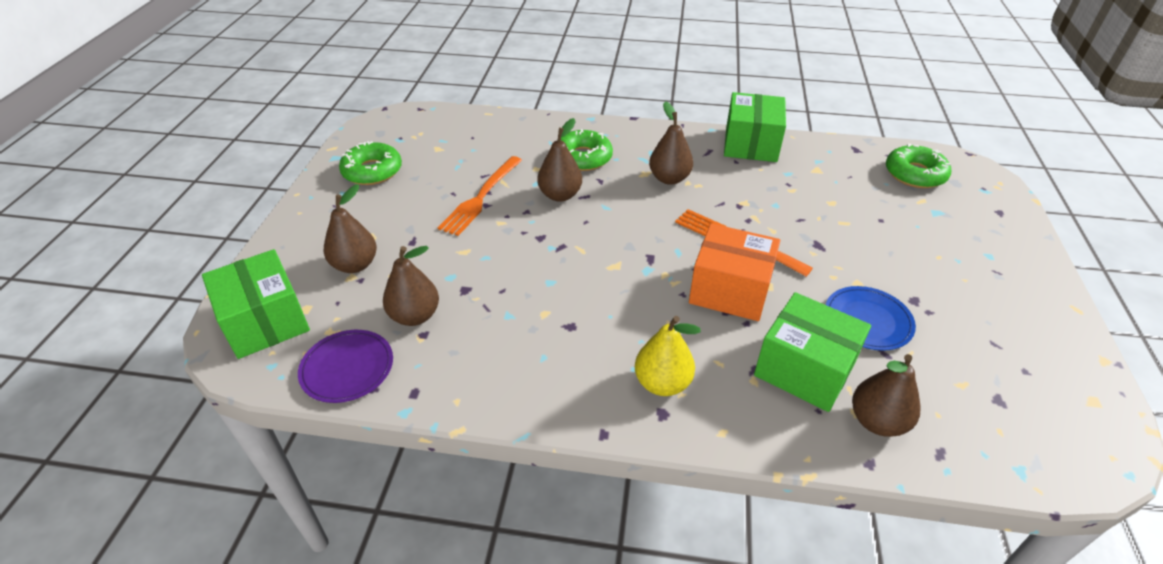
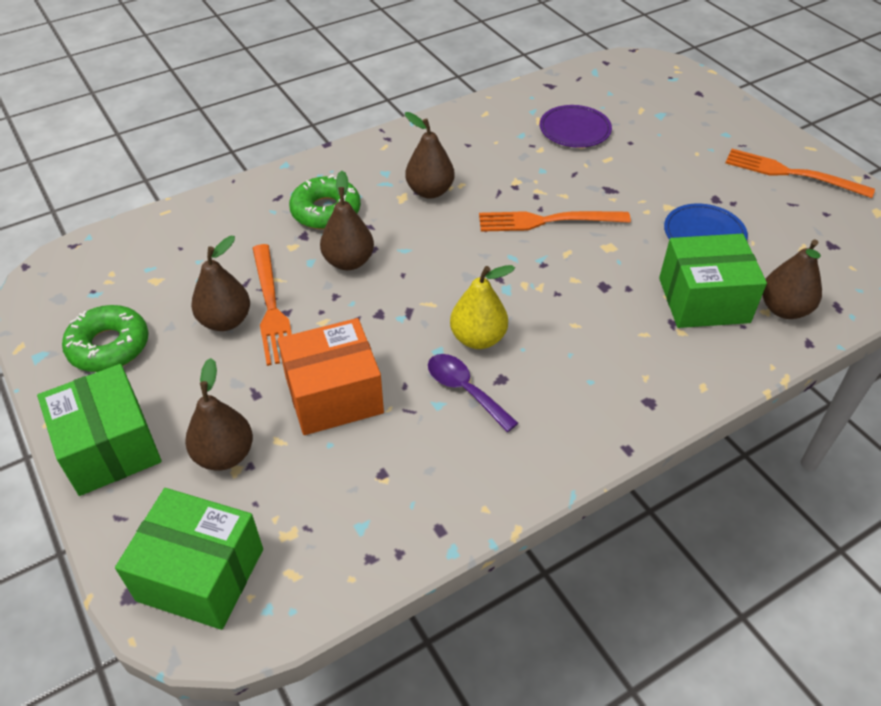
camera: 40 degrees left, 5 degrees up
purple plate [298,330,393,403] -> purple plate moved to [540,105,612,148]
brown pear [383,246,439,326] -> brown pear moved to [191,236,250,331]
yellow pear [635,316,701,396] -> yellow pear moved to [450,265,515,349]
orange box [689,223,780,321] -> orange box moved to [278,318,384,435]
green box [724,92,786,162] -> green box moved to [37,364,162,496]
green donut [886,144,951,188] -> none
none -> purple spoon [428,354,518,432]
none -> orange fork [726,149,875,198]

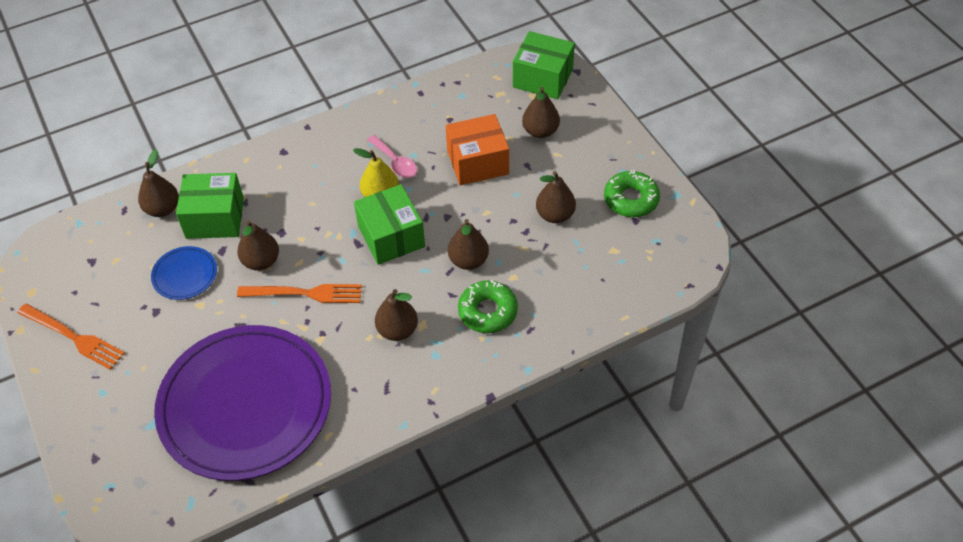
camera: 175 degrees left, 5 degrees up
green box [37,364,162,496] -> green box moved to [354,184,425,265]
orange fork [252,244,292,366] -> none
purple spoon [428,354,518,432] -> pink spoon [367,135,417,178]
purple plate [540,105,612,148] -> purple plate [154,325,331,481], size x2.45
none -> brown pear [237,220,279,271]

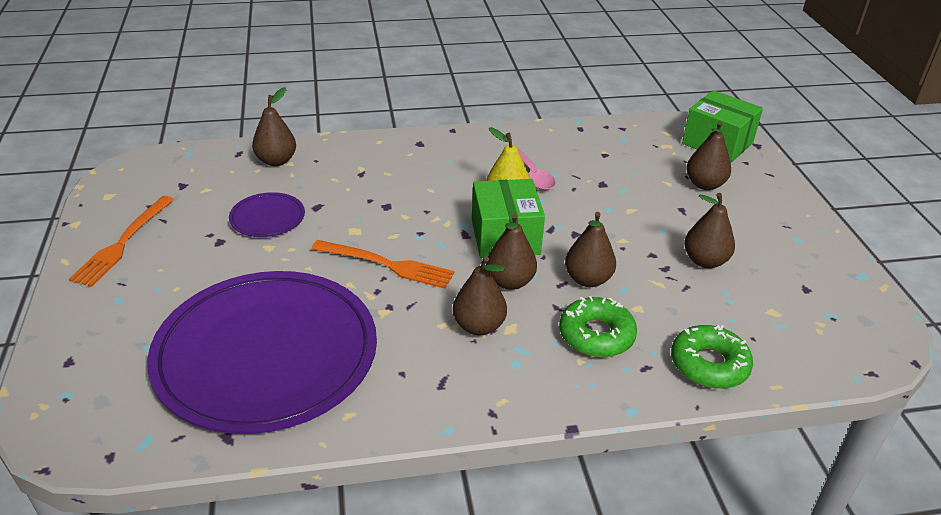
camera: 15 degrees right, 15 degrees down
orange fork [17,304,125,370] -> orange fork turned 60 degrees clockwise [69,196,174,287]
blue plate [151,246,217,300] -> purple plate [229,192,305,237]
green box [176,173,244,239] -> none
brown pear [237,220,279,271] -> brown pear moved to [486,214,537,290]
orange box [446,114,509,185] -> none
green donut [604,170,660,217] -> green donut moved to [671,325,753,389]

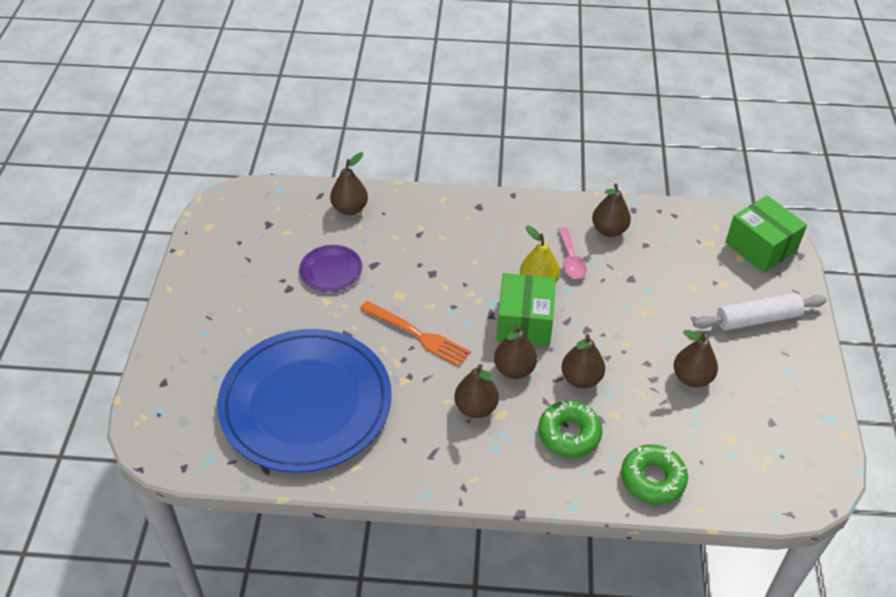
camera: 15 degrees right, 10 degrees up
orange fork [69,196,174,287] -> none
purple plate [147,271,377,434] -> blue plate [217,329,392,473]
brown pear [686,121,731,190] -> brown pear moved to [592,183,631,237]
none -> white rolling pin [693,293,827,331]

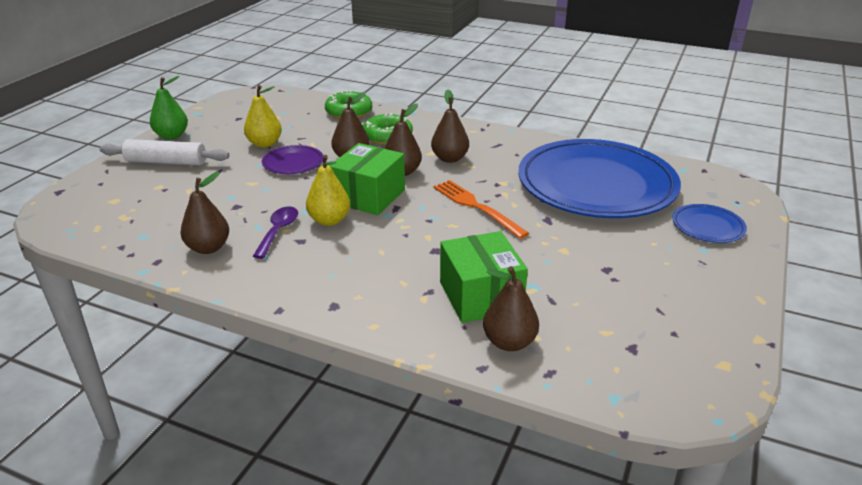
camera: 160 degrees left, 15 degrees down
purple plate [299,245,363,292] -> purple plate moved to [262,145,323,174]
pink spoon [558,227,587,279] -> purple spoon [253,207,298,259]
brown pear [674,330,718,387] -> yellow pear [244,85,282,148]
green box [725,196,807,273] -> green box moved to [440,231,528,323]
none -> green pear [150,76,188,139]
none -> blue plate [672,204,747,243]

